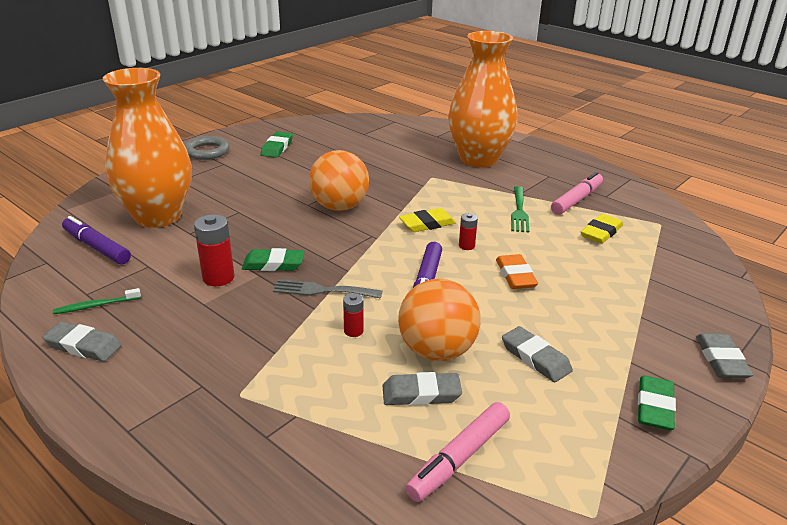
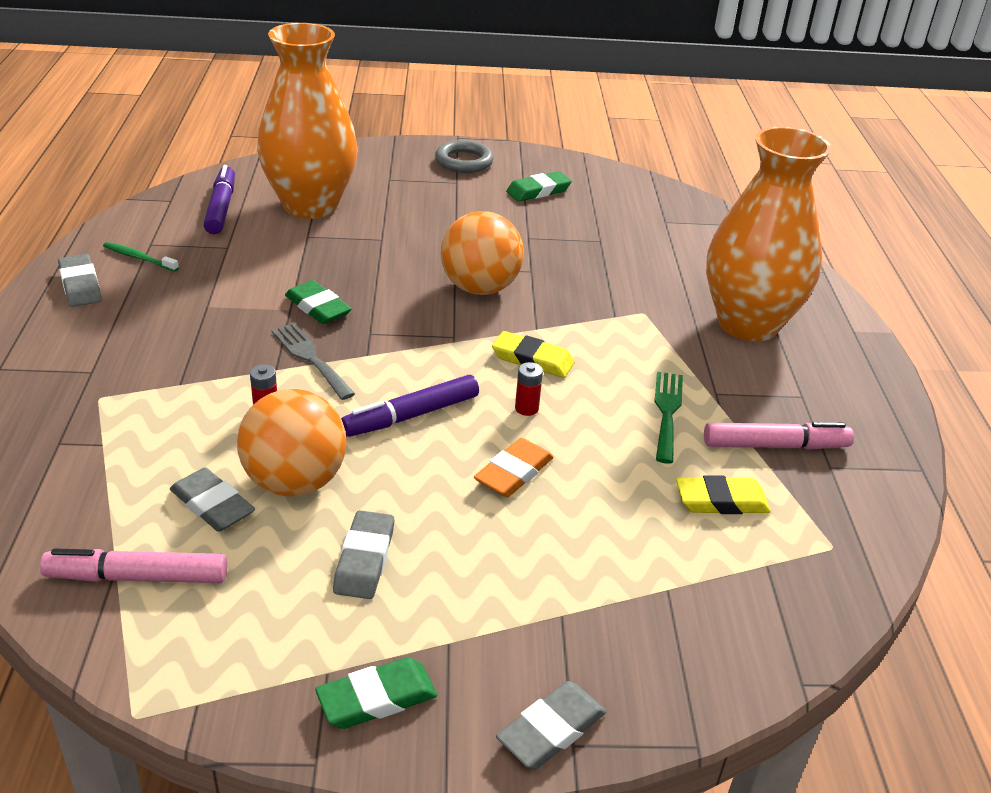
camera: 45 degrees right, 5 degrees up
red battery [194,214,235,286] -> none
green fork [511,186,529,233] -> green fork turned 135 degrees clockwise [654,372,683,464]

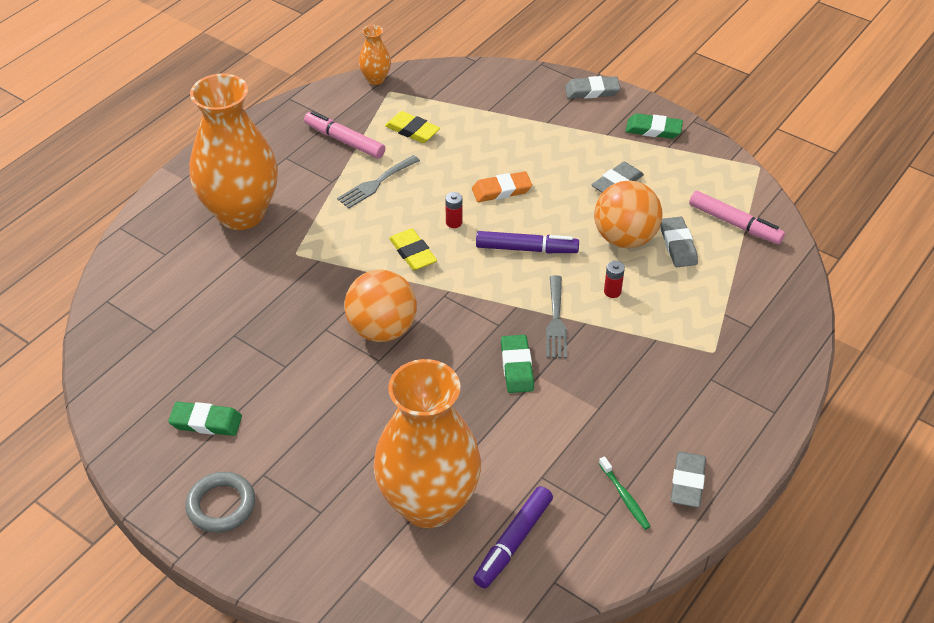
camera: 140 degrees left, 10 degrees up
green fork [654,372,683,464] -> grey fork [337,155,420,208]
none -> orange vase [359,25,391,85]

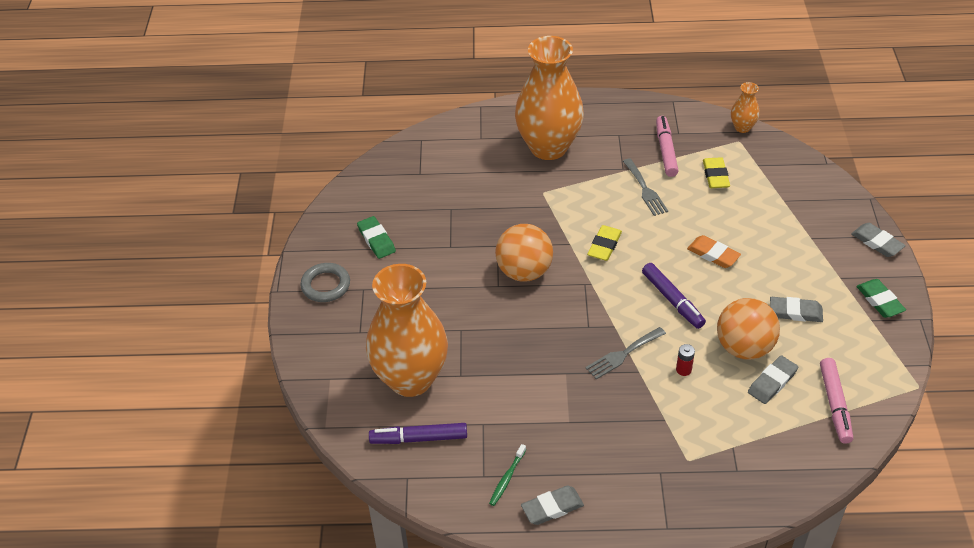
camera: 55 degrees right, 0 degrees up
grey fork [337,155,420,208] -> grey fork turned 120 degrees counterclockwise [623,158,668,216]
red battery [445,192,463,228] -> none
green eraser [501,335,534,393] -> none

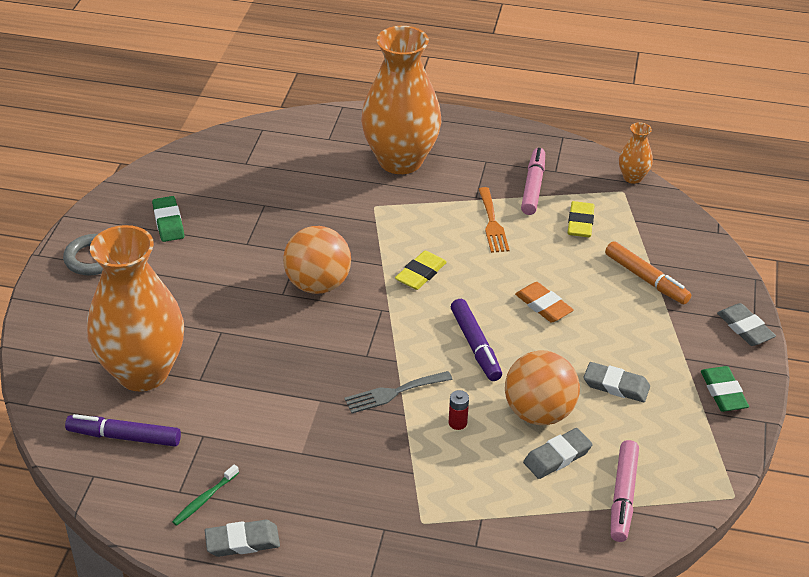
camera: 10 degrees right, 5 degrees down
grey fork [623,158,668,216] -> orange fork [478,187,509,253]
none -> orange marker [605,241,691,304]

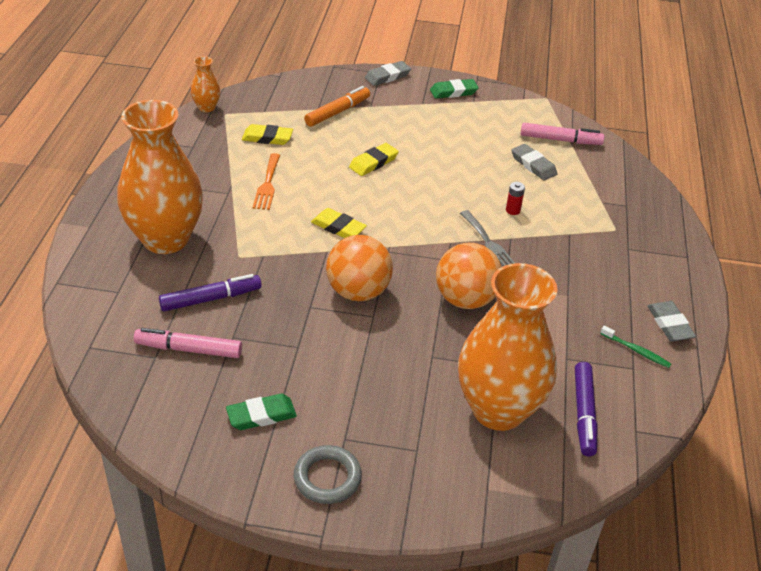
camera: 95 degrees left, 0 degrees up
purple marker [451,299,502,381] -> purple marker moved to [159,274,262,311]
orange fork [478,187,509,253] -> orange fork turned 105 degrees clockwise [253,153,280,210]
orange ball [505,351,580,425] -> orange ball moved to [436,243,501,309]
orange eraser [515,282,574,323] -> yellow eraser [349,143,399,176]
pink marker [521,148,545,215] -> pink marker moved to [134,328,242,358]
grey eraser [584,362,650,402] -> none

